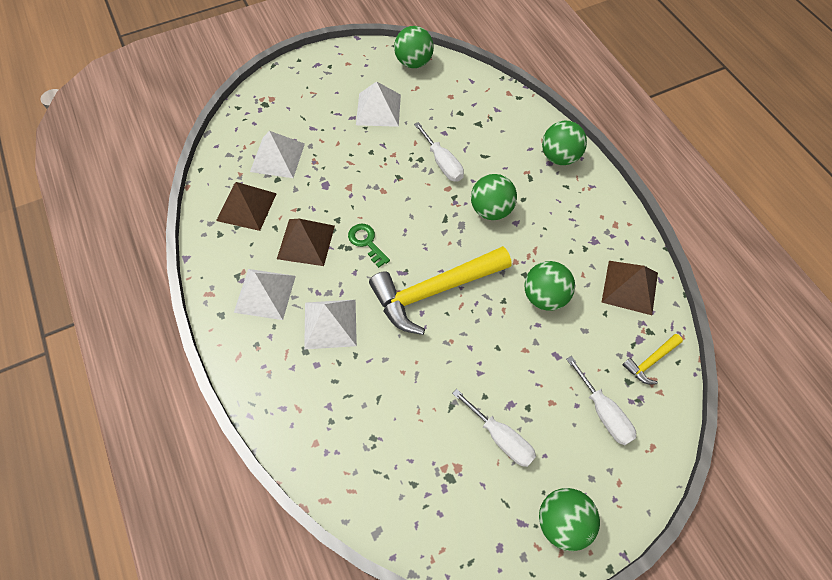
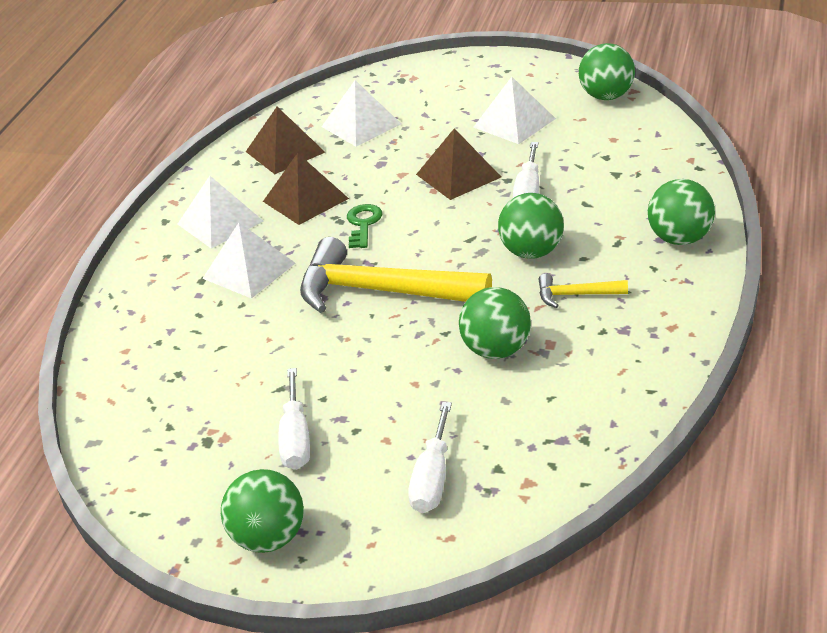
camera: 45 degrees right, 25 degrees down
brown pyramid [602,261,658,315] -> brown pyramid moved to [416,128,501,200]
yellow hammer [622,334,683,384] -> yellow hammer moved to [539,274,628,308]

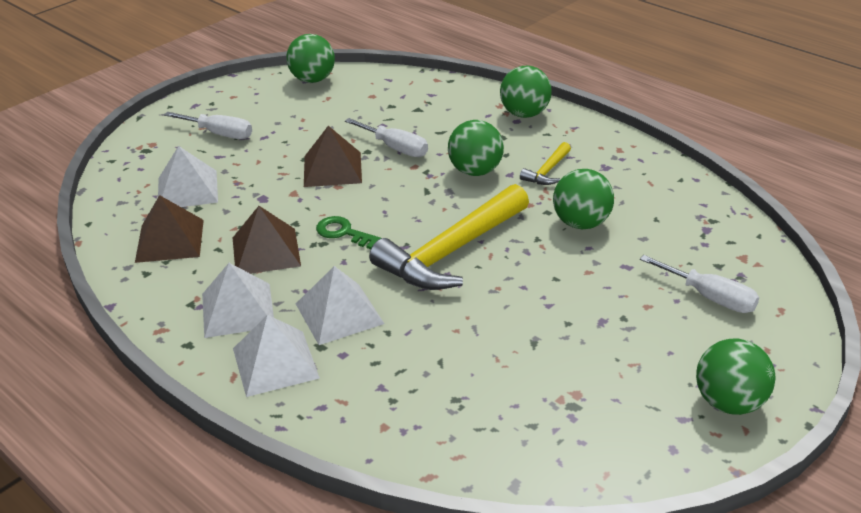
camera: 65 degrees left, 0 degrees up
white screwdriver [279,368,310,470] -> white screwdriver moved to [164,112,252,139]
white pyramid [473,77,556,144] -> white pyramid moved to [233,315,320,397]

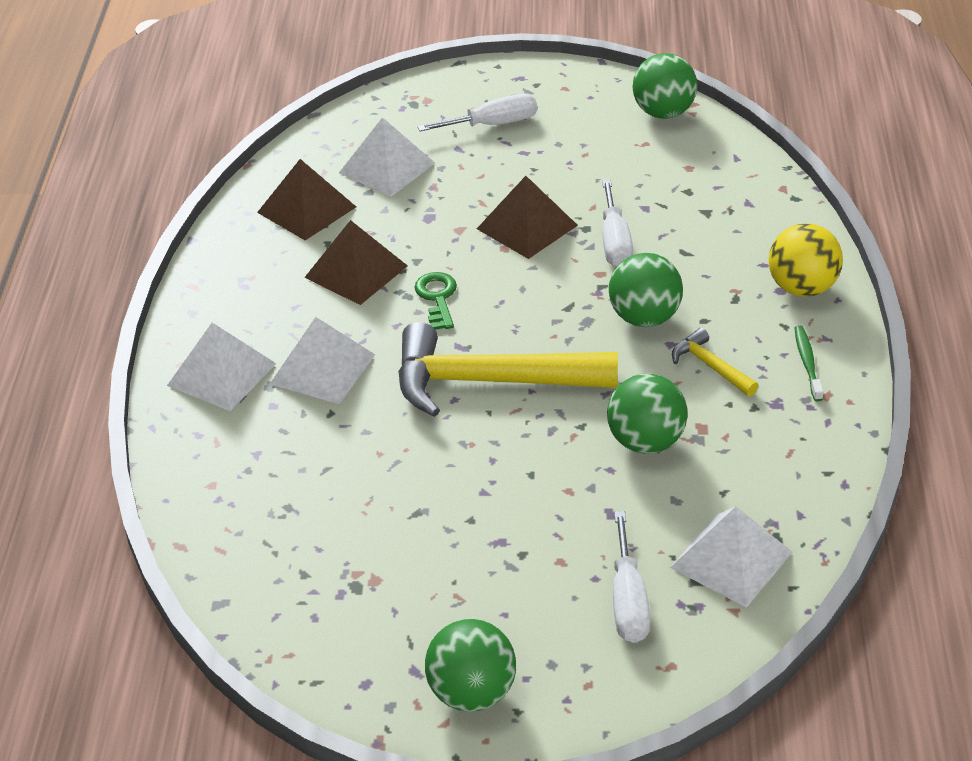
camera: 50 degrees right, 5 degrees up
white screwdriver [164,112,252,139] -> white screwdriver turned 90 degrees counterclockwise [417,94,537,131]
white pyramid [202,263,274,338] -> white pyramid moved to [670,506,792,608]
green ball [500,66,552,118] -> yellow ball [769,223,843,297]
yellow hammer [520,142,571,185] -> yellow hammer turned 60 degrees clockwise [672,328,758,396]
none -> green toothbrush [795,325,823,402]

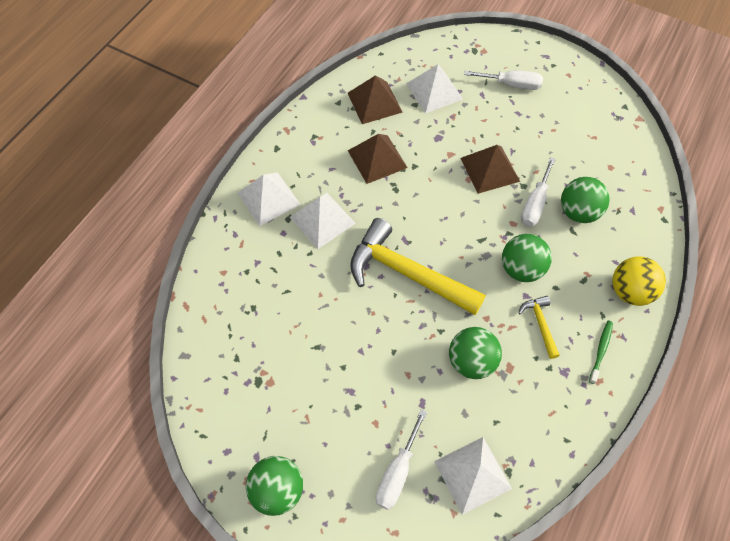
camera: 25 degrees right, 20 degrees up
green key [414,272,457,330] -> none
green ball [633,53,697,119] -> green ball moved to [561,177,610,223]

